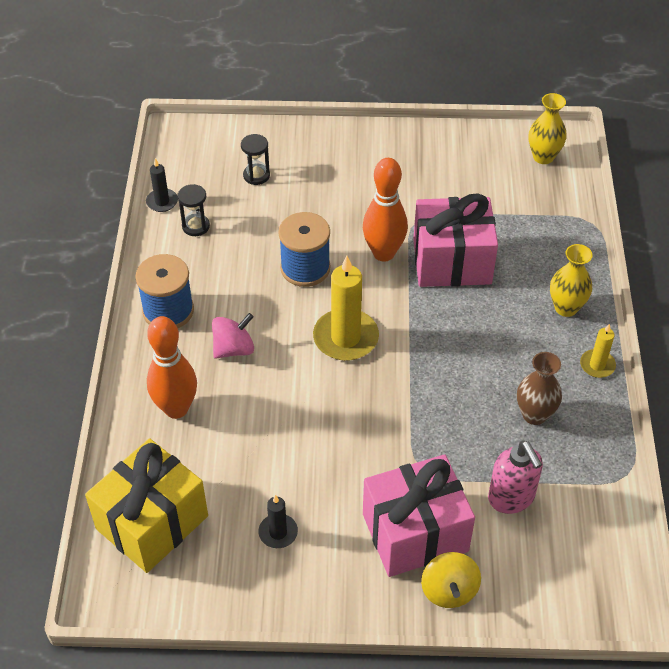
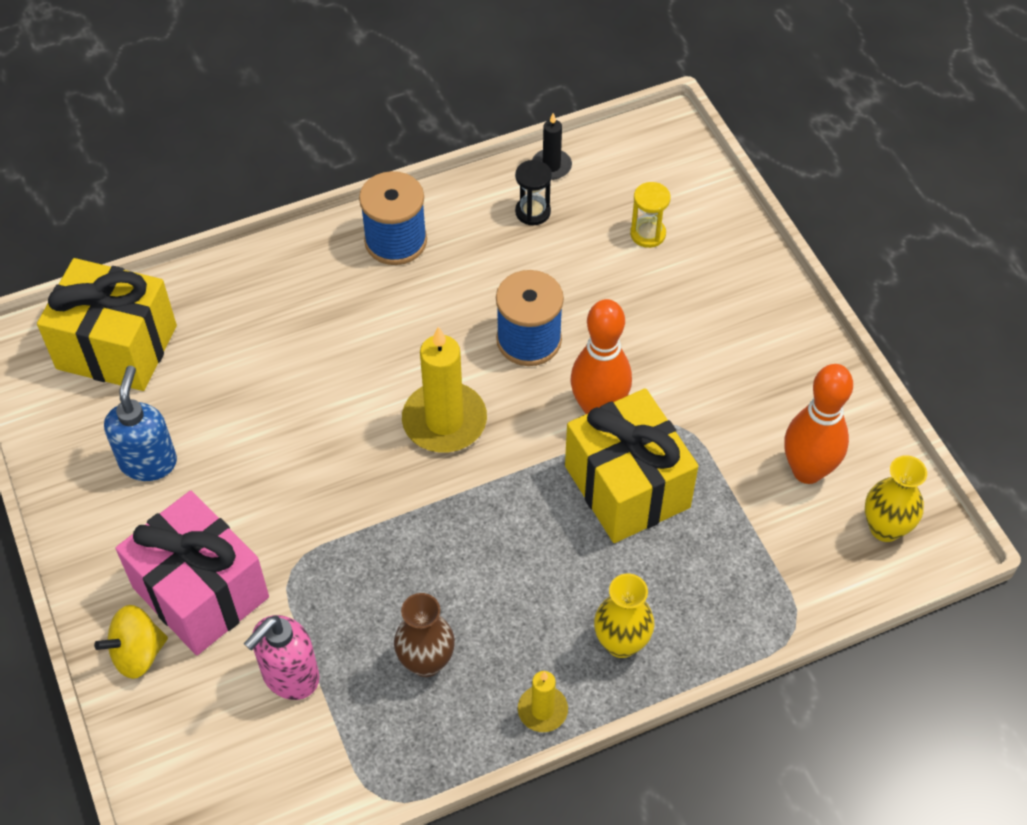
camera: 65 degrees right, 5 degrees up
orange bowling pin [147,316,197,419] -> orange bowling pin moved to [784,364,853,484]
pink spinning top [212,313,254,359] -> none
black hourglass [241,134,270,185] -> yellow hourglass [630,182,671,248]
black candle [259,495,298,548] -> blue soap dispenser [104,366,177,481]
pink gift [413,193,498,287] -> yellow gift [565,388,698,543]

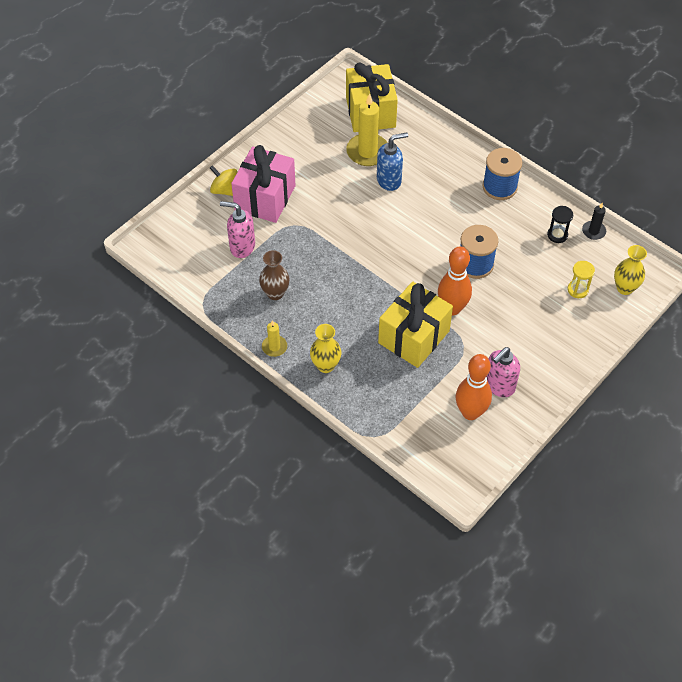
camera: 65 degrees right, 0 degrees up
blue soap dispenser [104,366,177,481] -> blue soap dispenser moved to [377,133,408,191]
yellow candle [402,326,487,453] -> yellow candle moved to [346,93,387,166]
yellow vase [865,455,927,542] -> yellow vase moved to [614,245,647,295]
none -> pink soap dispenser [486,347,520,397]

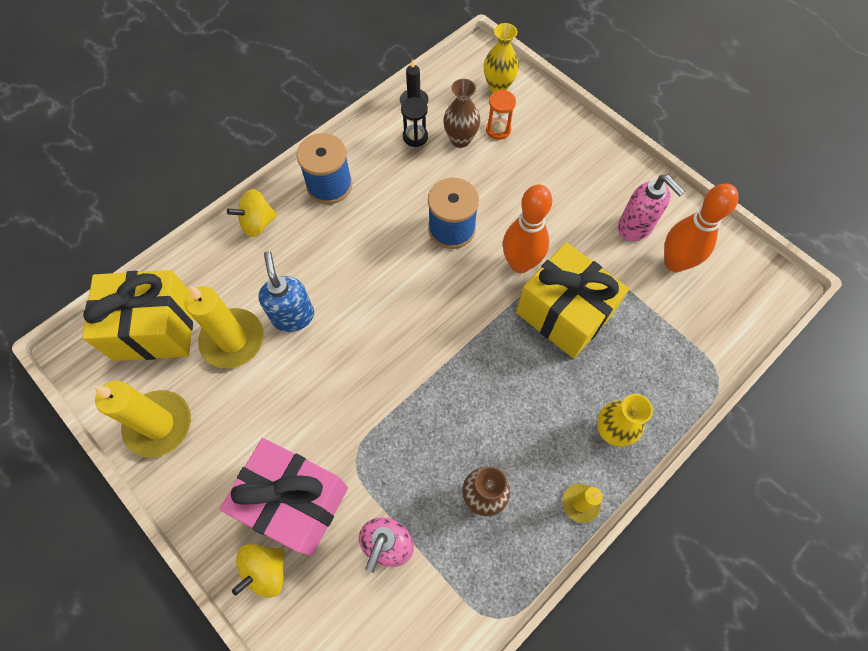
camera: 85 degrees left, 10 degrees up
yellow hourglass [568,261,595,298] -> orange hourglass [486,90,516,140]
none -> yellow candle [94,381,191,458]
none -> yellow spinning top [227,189,277,237]
none -> brown vase [443,79,480,148]

